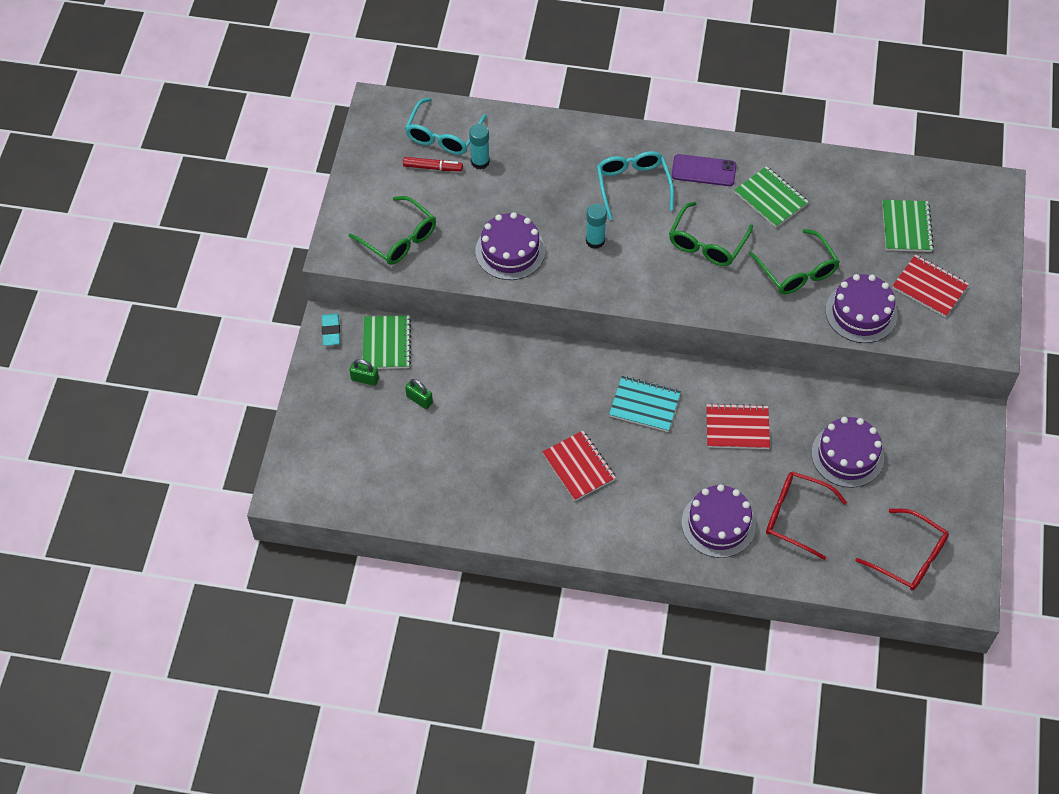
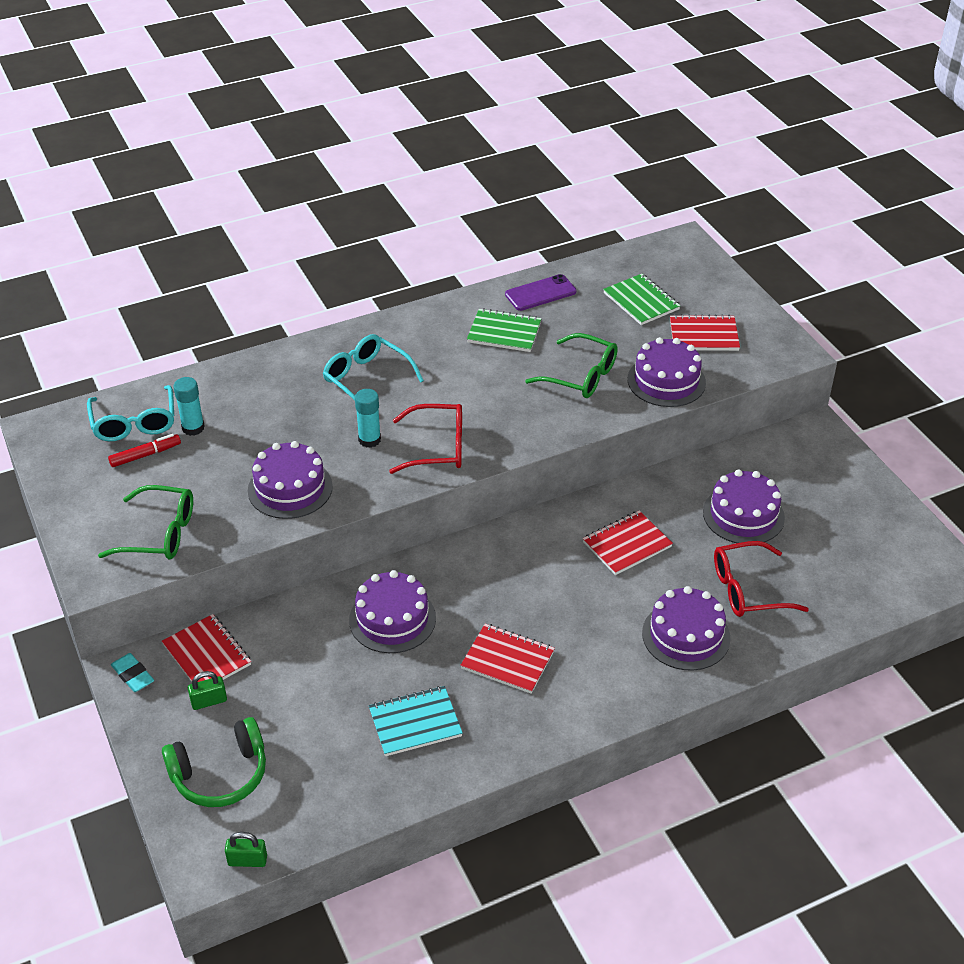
camera: 35 degrees left, 15 degrees down
green notebook [363,315,411,369] -> red notebook [162,614,251,682]
green padlock [405,379,433,409] -> green padlock moved to [225,832,267,867]
turquoise notebook [609,376,681,432] -> turquoise notebook moved to [369,686,463,756]
green glasses [669,202,753,266] -> none
purple phone [672,154,736,186] -> purple phone moved to [505,274,576,311]
red glasses [856,509,949,591] -> red glasses moved to [389,404,462,474]
none -> green headphones [162,717,266,807]
none -> purple cake [349,570,436,653]

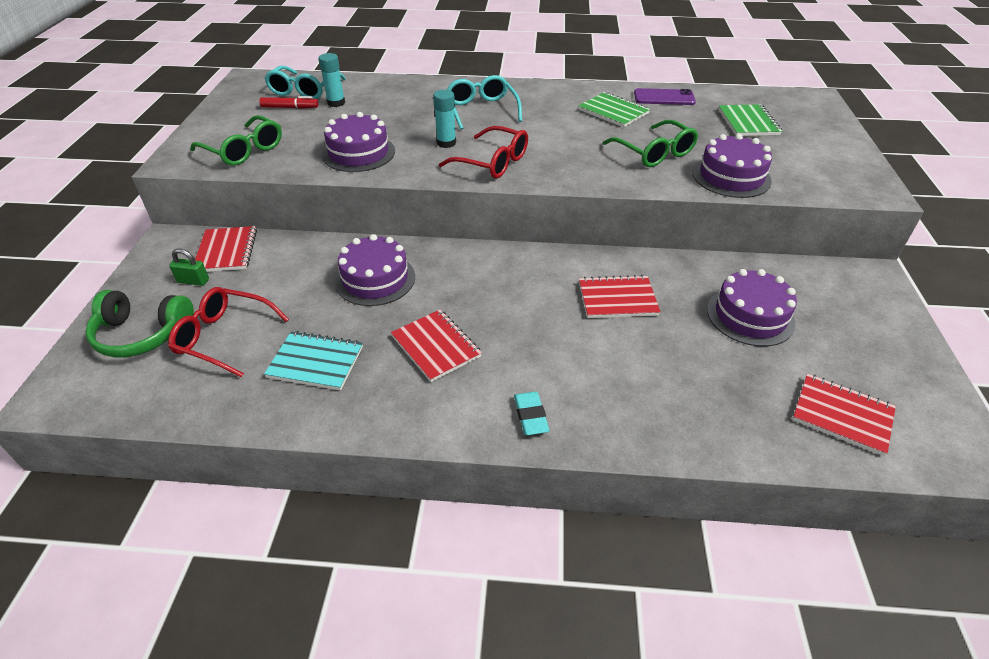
camera: 30 degrees right, 0 degrees up
turquoise eraser [111,653,154,692] -> turquoise eraser moved to [514,391,550,435]
green padlock [225,832,267,867] -> none
purple cake [642,586,731,671] -> none
red notebook [670,314,740,351] -> red notebook moved to [793,374,896,456]
red glasses [714,541,809,617] -> red glasses moved to [168,287,289,377]

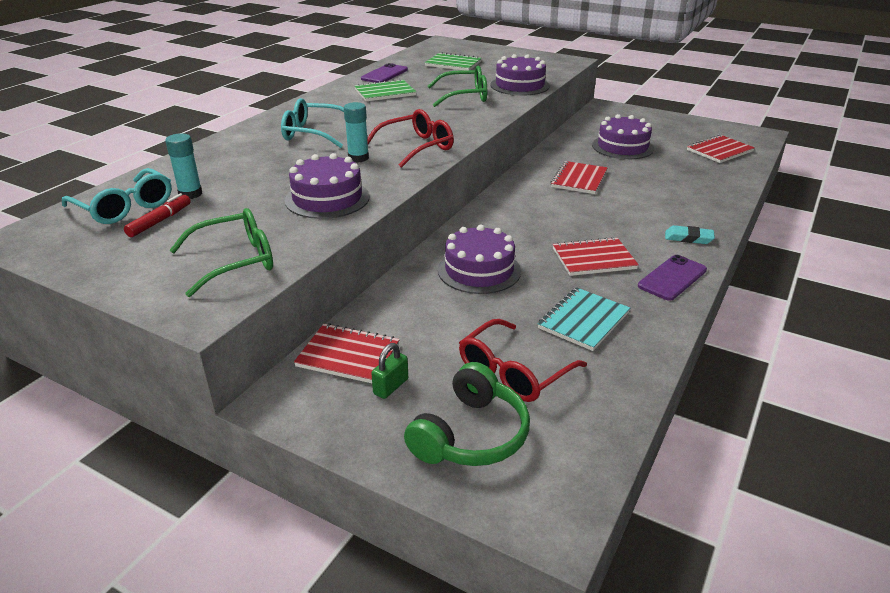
camera: 65 degrees left, 10 degrees down
none -> purple phone [638,255,707,301]

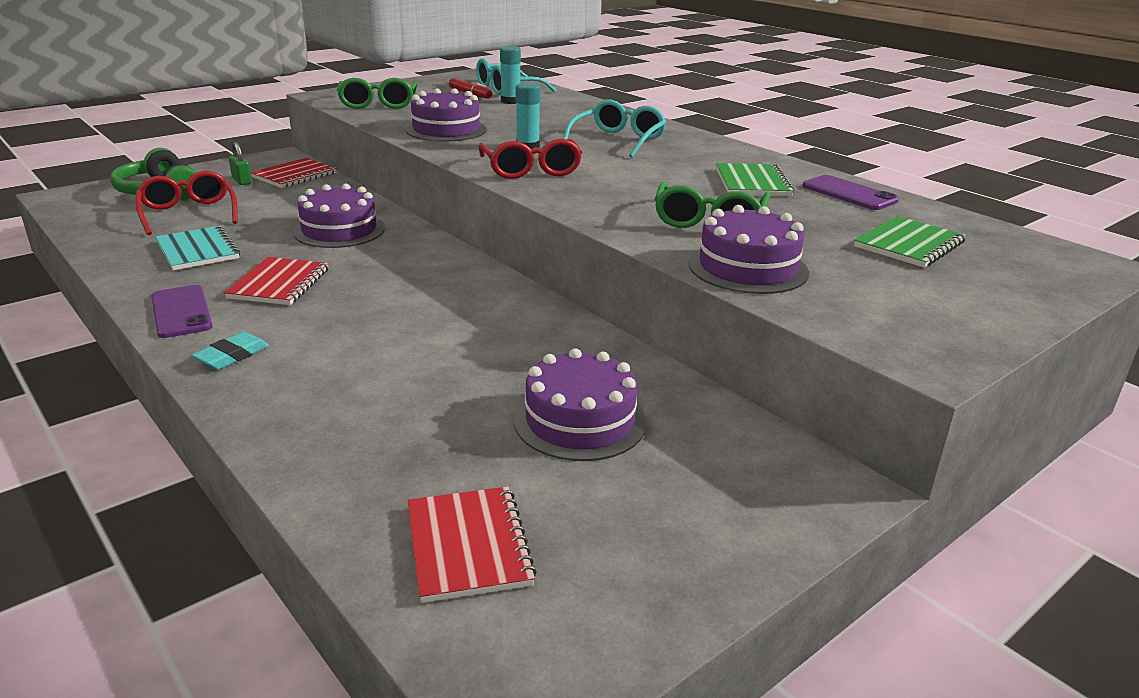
camera: 110 degrees right, 5 degrees down
red notebook [550,161,608,194] -> none

